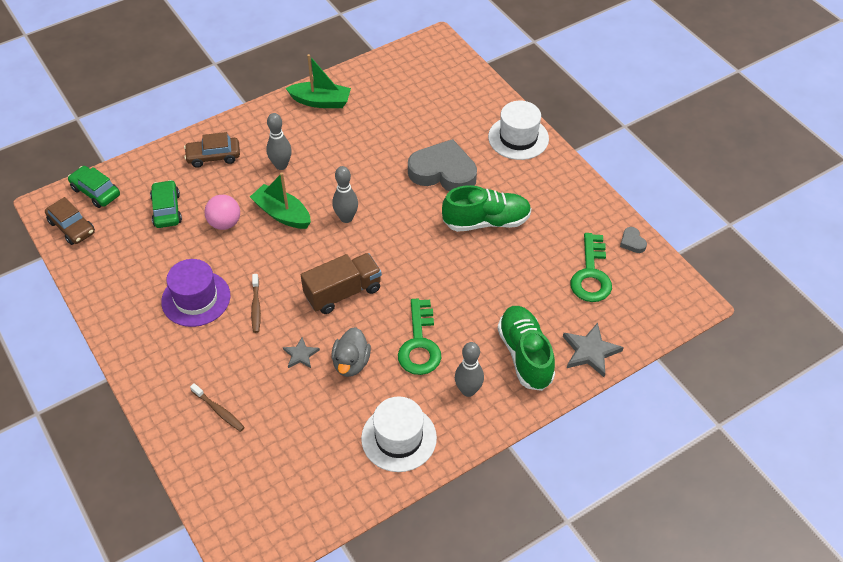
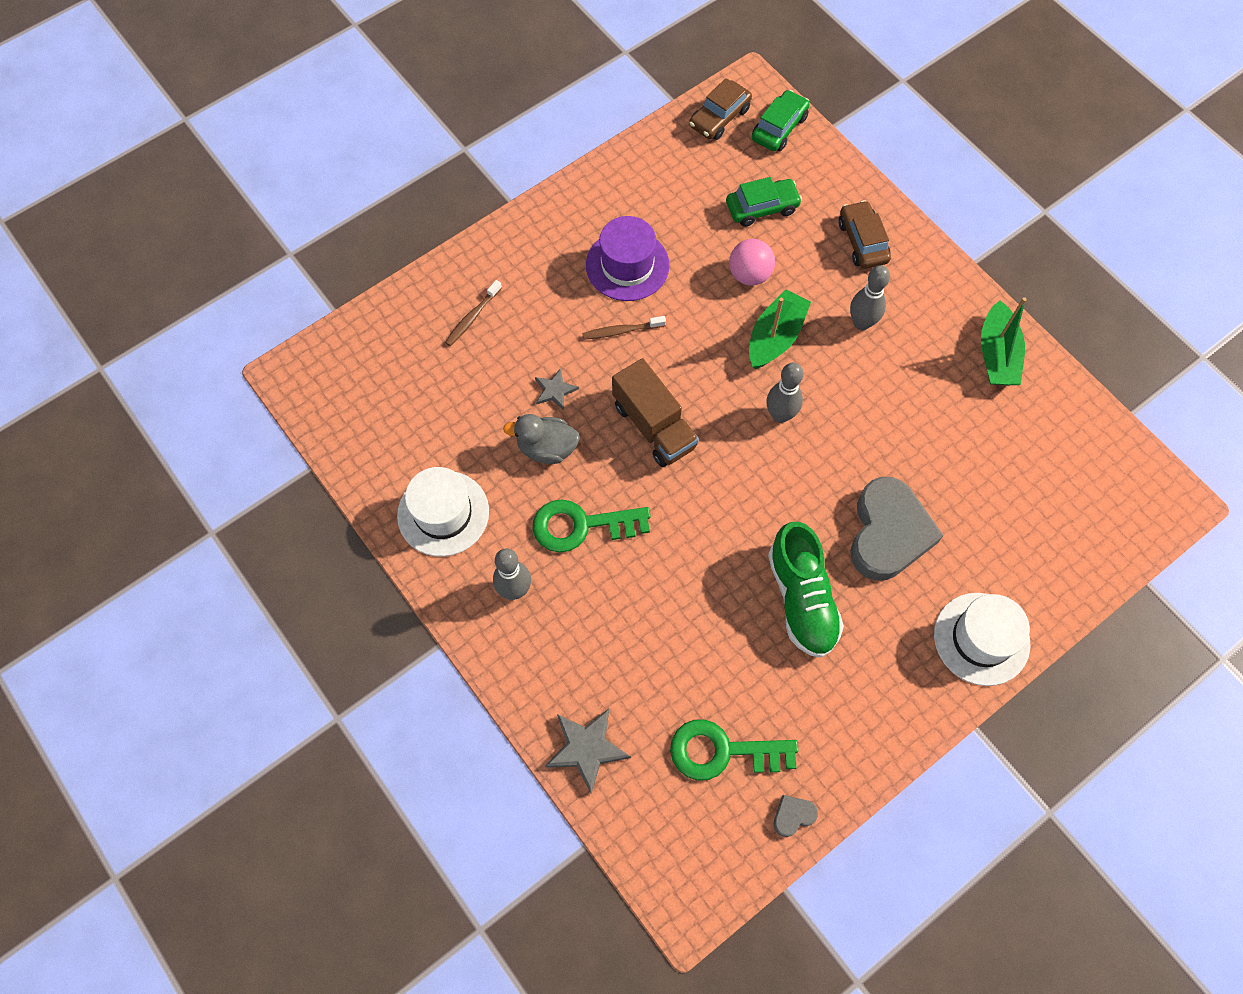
camera: 85 degrees right, 15 degrees up
green shoe [497,306,555,391] -> none

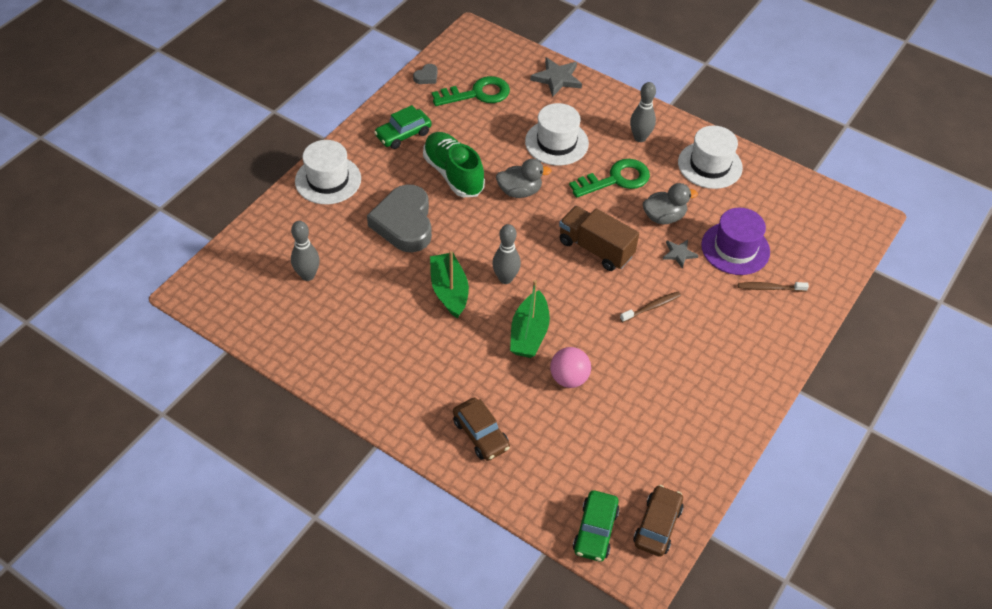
camera: 160 degrees right, 15 degrees down
brown toothbrush [445,280,502,346] -> brown toothbrush turned 105 degrees counterclockwise [738,282,809,292]
purple hat [586,216,670,301] -> purple hat moved to [701,208,770,275]
green car [726,177,802,227] -> green car moved to [374,105,432,149]
grey bowling pin [850,265,890,330] -> grey bowling pin moved to [291,221,320,281]
green boat [981,297,1027,385] -> green boat moved to [430,251,469,319]
none -> grey duck [496,159,552,198]
none -> white hat [525,103,589,165]

